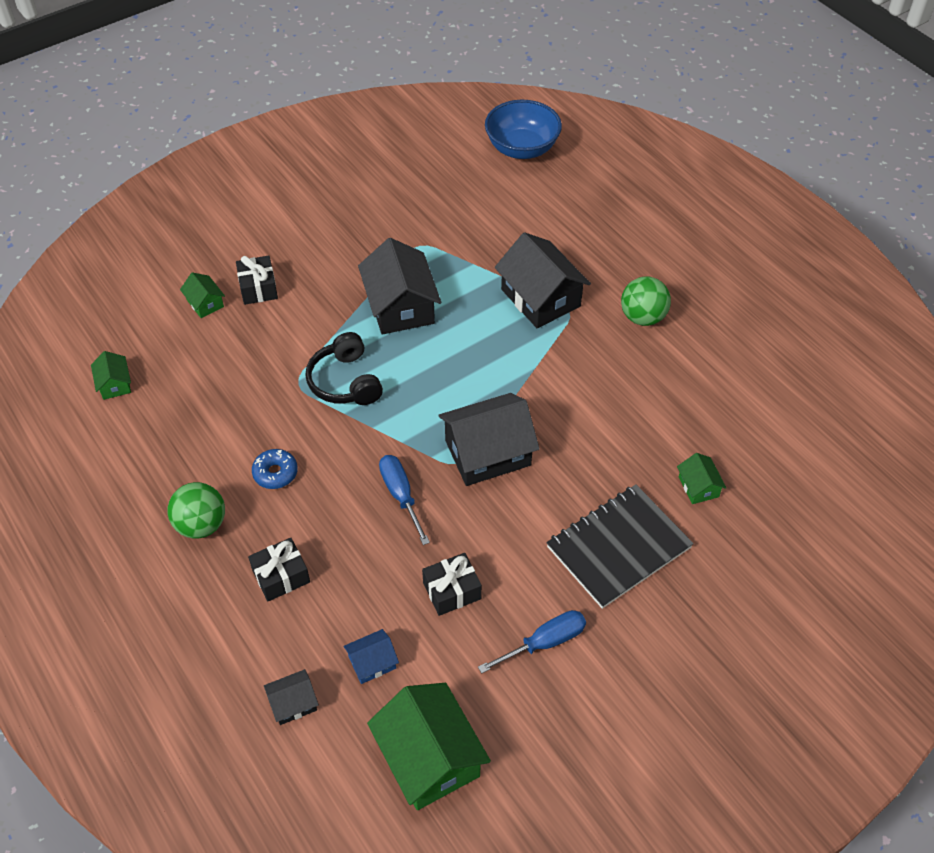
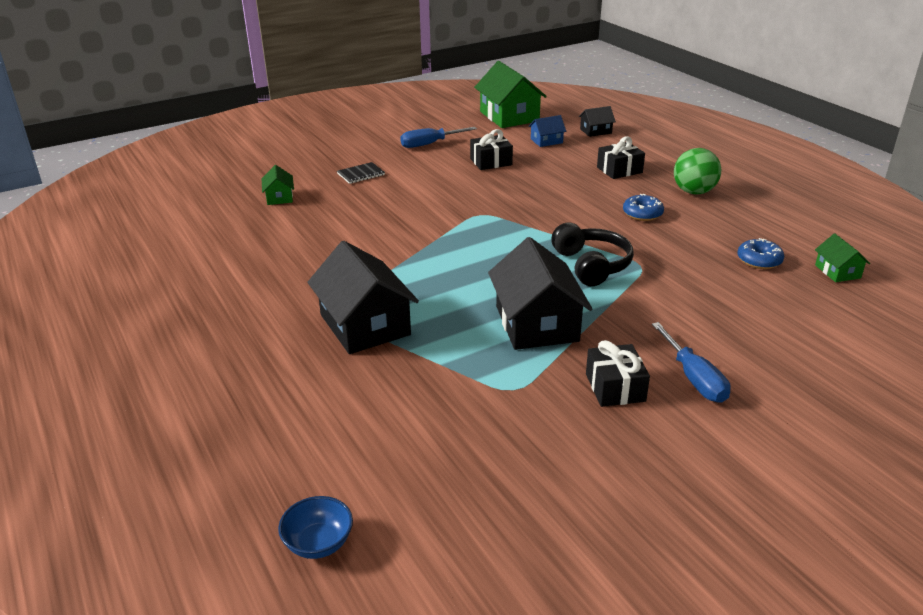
camera: 175 degrees left, 20 degrees down
green house [180,272,225,318] -> none
black gift [236,256,278,305] -> black gift moved to [586,340,650,407]
blue screwdriver [379,455,430,545] -> blue screwdriver moved to [652,322,731,403]
black house [438,393,540,486] -> none
blue bowl [485,100,562,159] -> blue bowl [278,496,353,559], size x0.51
black notebook [546,484,694,609] -> black notebook [337,162,385,184], size x0.43
green ball [621,277,671,326] -> none
none -> blue donut [737,238,784,269]

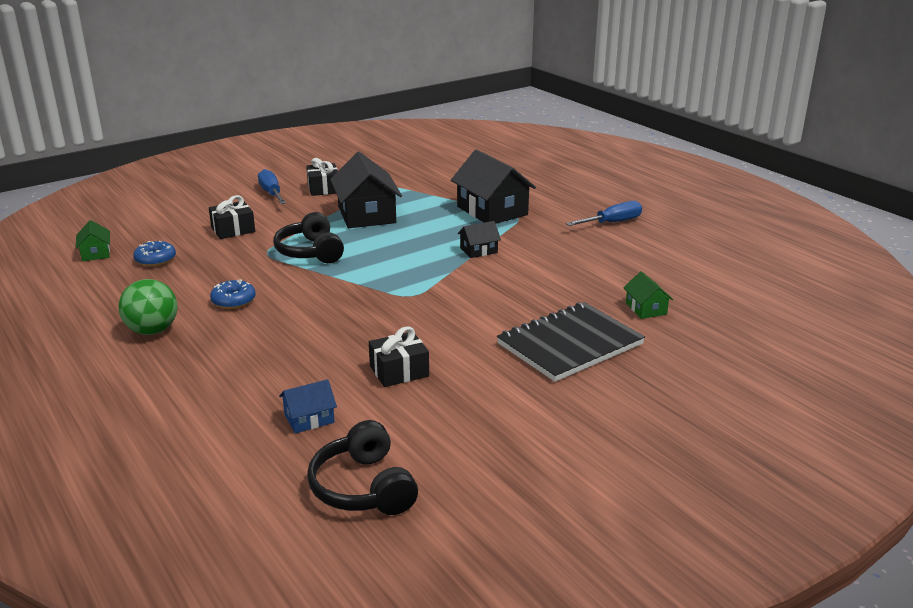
camera: 175 degrees right, 5 degrees down
blue bowl [278,496,353,559] -> none
black notebook [337,162,385,184] -> black notebook [497,302,645,382], size x2.30
blue screwdriver [400,127,477,148] -> blue screwdriver moved to [566,201,642,226]
green house [474,61,547,128] -> black headphones [307,420,418,515]
black house [579,106,616,137] -> black house moved to [458,221,501,258]
black gift [597,137,645,179] -> black gift moved to [209,195,255,239]

